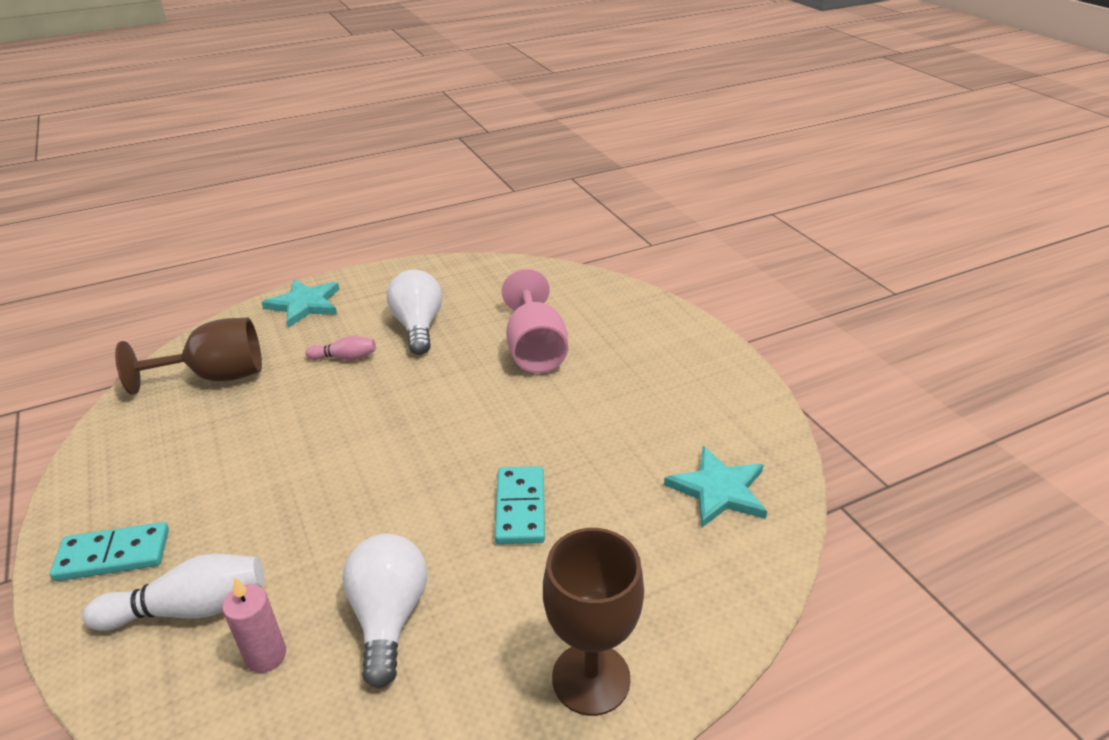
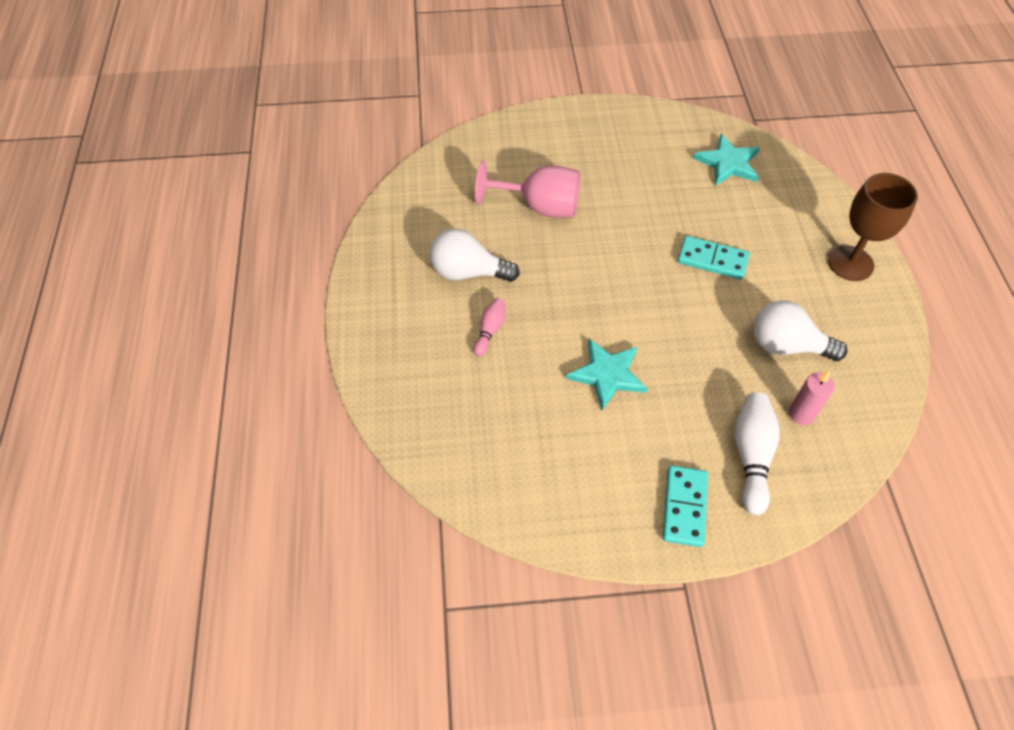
camera: 70 degrees left, 20 degrees up
brown goblet [115,318,262,395] -> none
turquoise star [262,279,339,328] -> turquoise star moved to [566,339,648,410]

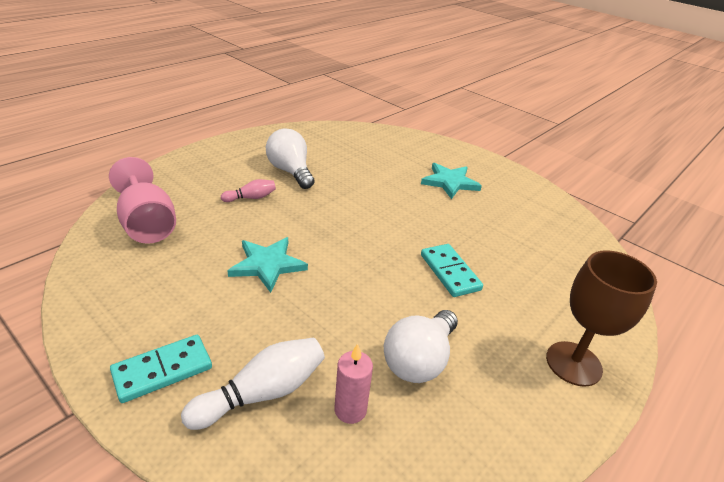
camera: 45 degrees right, 20 degrees down
pink goblet [475,161,580,218] -> pink goblet moved to [109,157,176,244]
turquoise star [693,134,760,186] -> turquoise star moved to [421,163,482,199]
white light bulb [753,300,847,361] -> white light bulb turned 120 degrees counterclockwise [384,310,458,383]

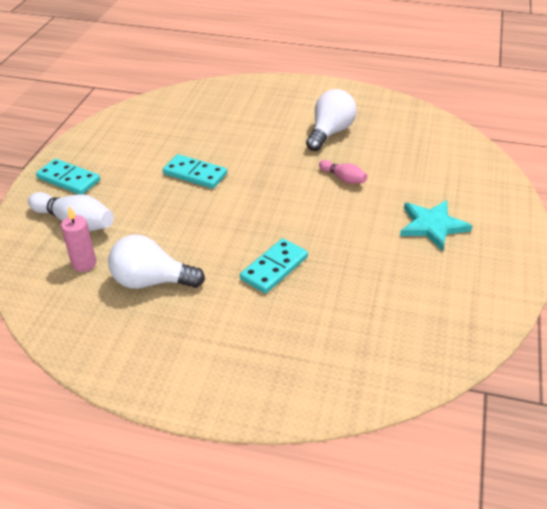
camera: 65 degrees right, 5 degrees up
pink goblet [109,157,176,244] -> none
pink bowling pin [221,179,276,202] -> pink bowling pin moved to [319,160,367,184]
turquoise star [227,237,308,293] -> turquoise domino [163,154,227,189]
brown goblet [546,250,657,387] -> none

